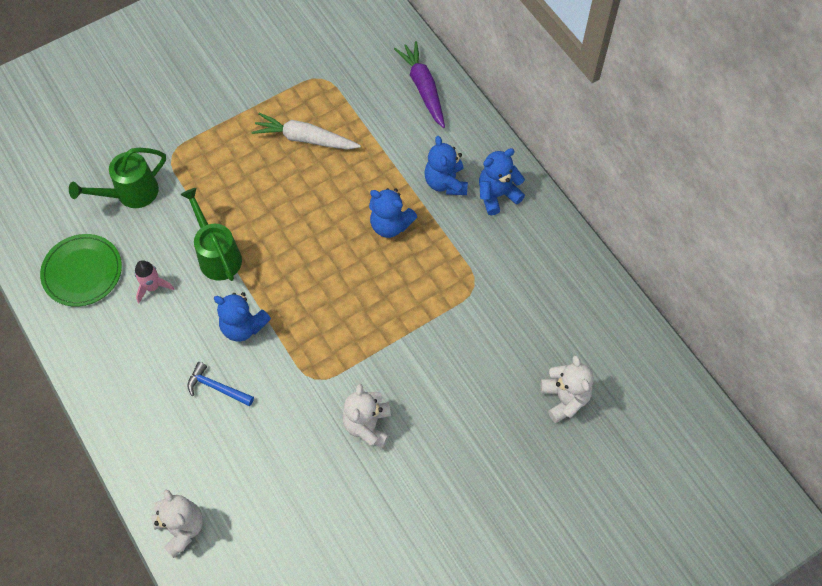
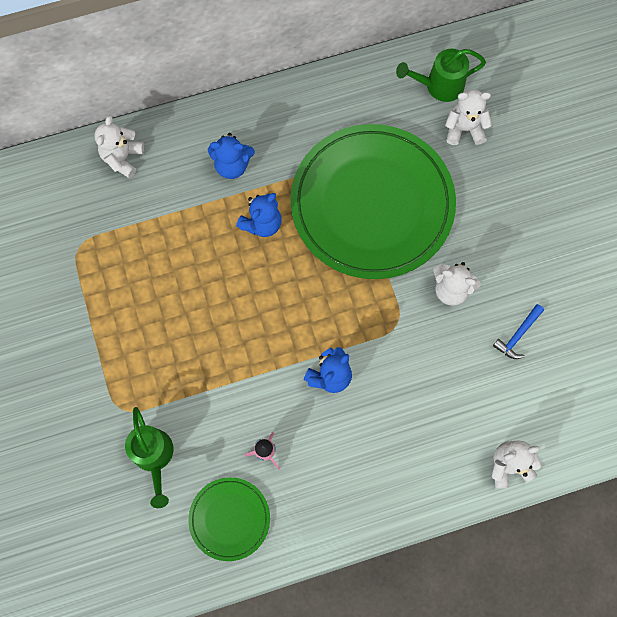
camera: 75 degrees left, 10 degrees up
green watering can [180,188,242,281] -> green watering can moved to [396,49,486,102]
blue hammer [187,362,254,406] -> blue hammer moved to [493,304,544,359]
white carrot [251,113,361,149] -> none
purple carrot [394,41,445,128] -> white teddy bear [94,115,144,178]
blue teddy bear [479,148,525,215] -> none
none -> green plate [290,124,456,279]

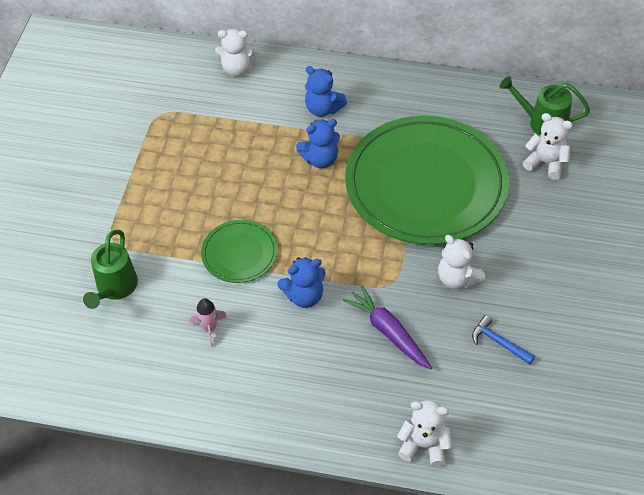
camera: 30 degrees right, 20 degrees down
white teddy bear [94,115,144,178] -> white teddy bear turned 135 degrees counterclockwise [215,29,258,77]
green plate [188,477,270,561] -> green plate moved to [201,220,278,283]
blue hammer [493,304,544,359] -> blue hammer turned 60 degrees clockwise [472,315,535,365]
none -> purple carrot [343,285,432,369]

